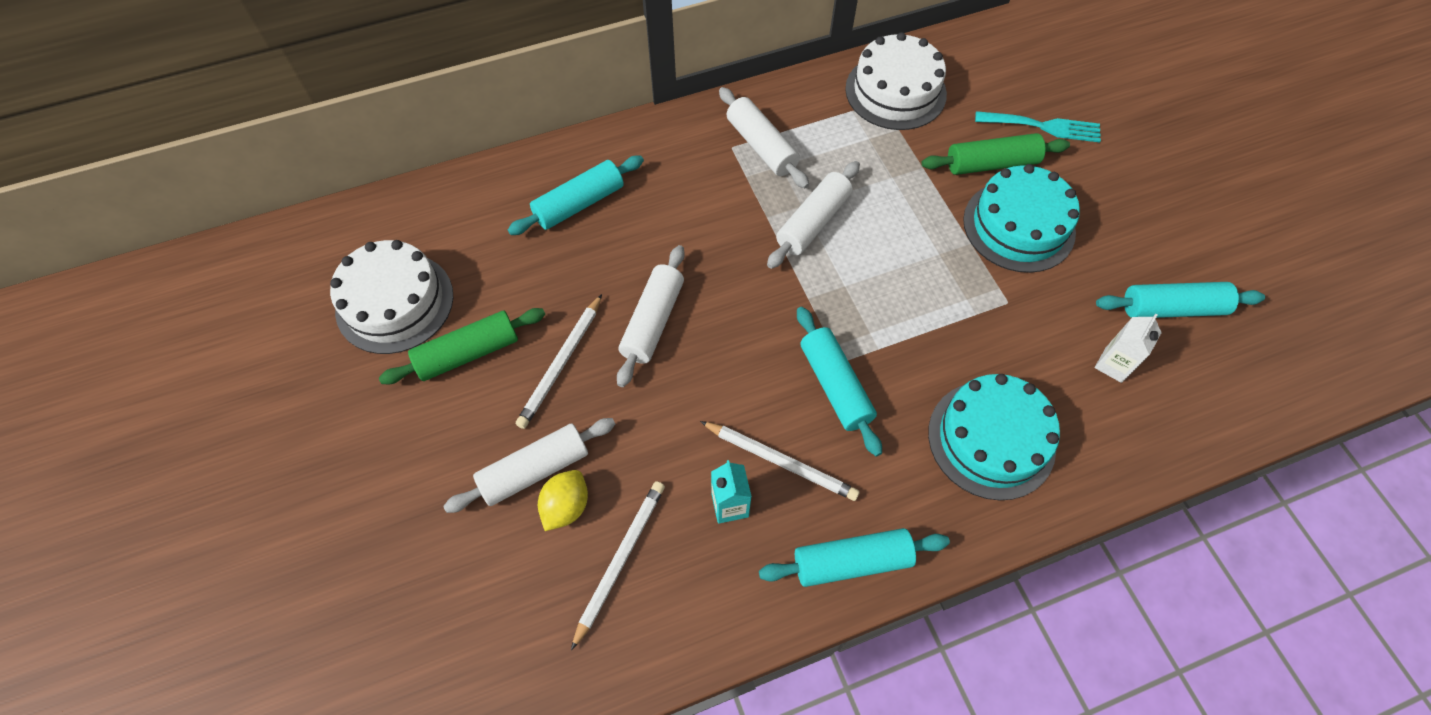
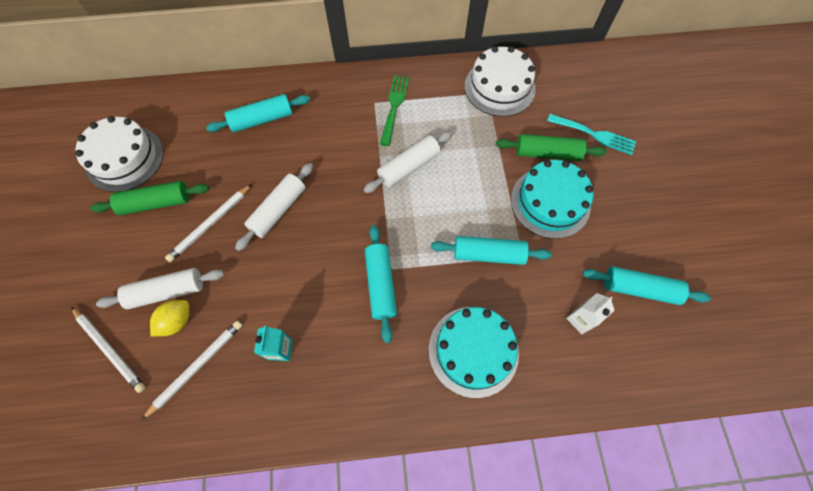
camera: 15 degrees right, 5 degrees up
white pencil [700,421,860,501] -> white pencil moved to [71,307,146,393]
white rolling pin [719,87,809,188] -> green fork [380,75,409,146]
turquoise rolling pin [759,528,950,587] -> turquoise rolling pin moved to [431,236,552,265]

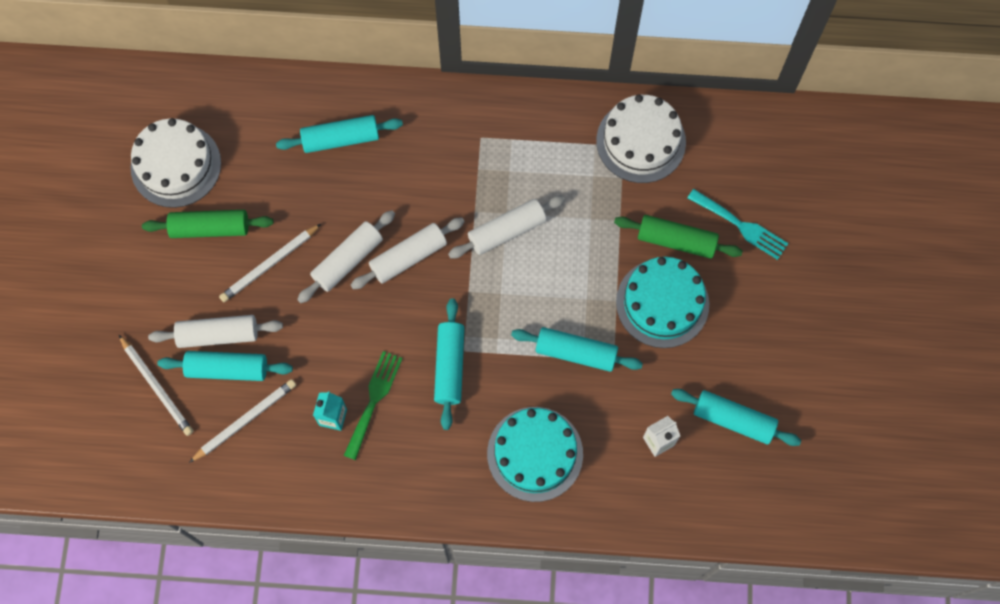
camera: 10 degrees right, 5 degrees up
yellow lemon [150,300,190,336] -> turquoise rolling pin [157,351,293,381]
green fork [380,75,409,146] -> green fork moved to [344,351,403,460]
none -> white rolling pin [351,217,465,289]

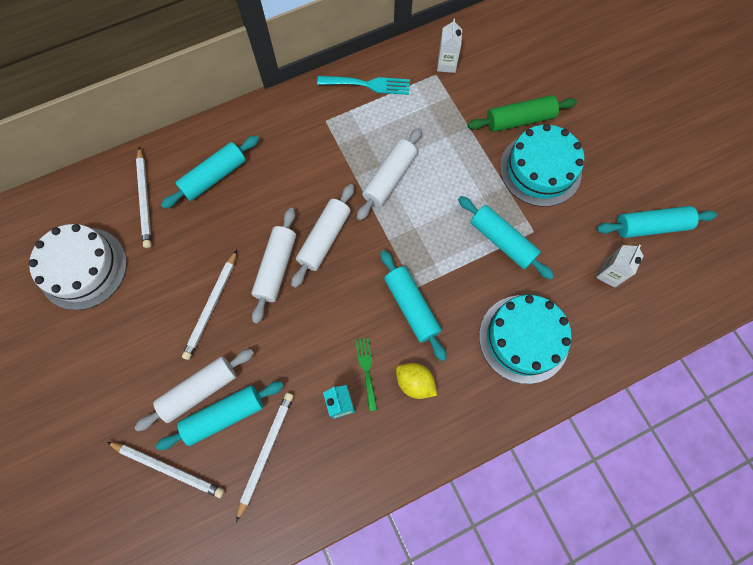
camera: 30 degrees left, 0 degrees up
green rolling pin [142,210,273,238] -> none
green fork [344,351,403,460] -> green fork [355,338,377,411], size x0.67
turquoise rolling pin [511,327,643,372] -> turquoise rolling pin turned 60 degrees clockwise [458,196,554,280]
white cake [596,94,686,183] -> white carton [437,18,462,73]
turquoise fork [687,189,789,260] -> turquoise fork moved to [317,76,410,95]
none -> white pencil [136,147,152,248]
none -> yellow lemon [396,363,437,399]

